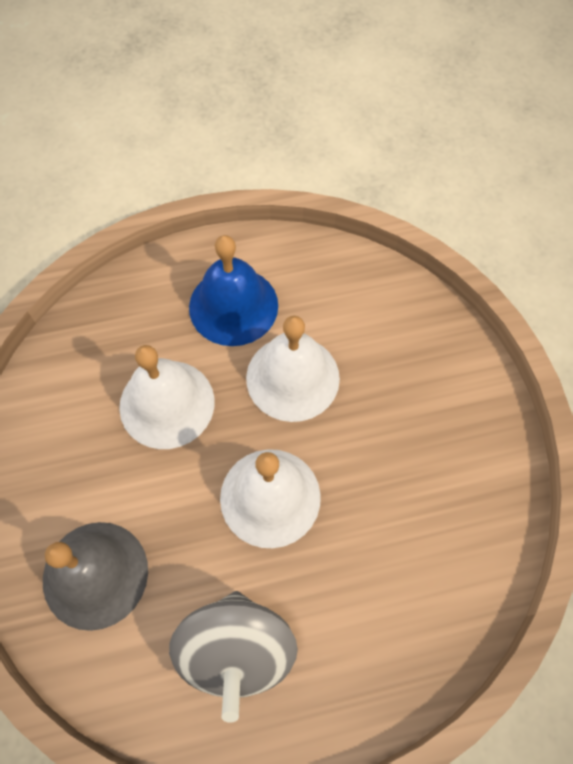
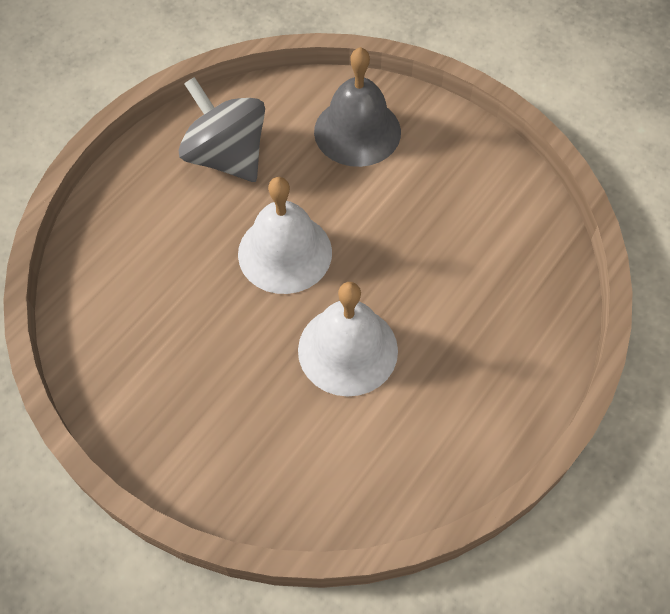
camera: 140 degrees right, 5 degrees down
white bell [119,345,215,449] -> none
blue bell [189,235,278,346] -> none

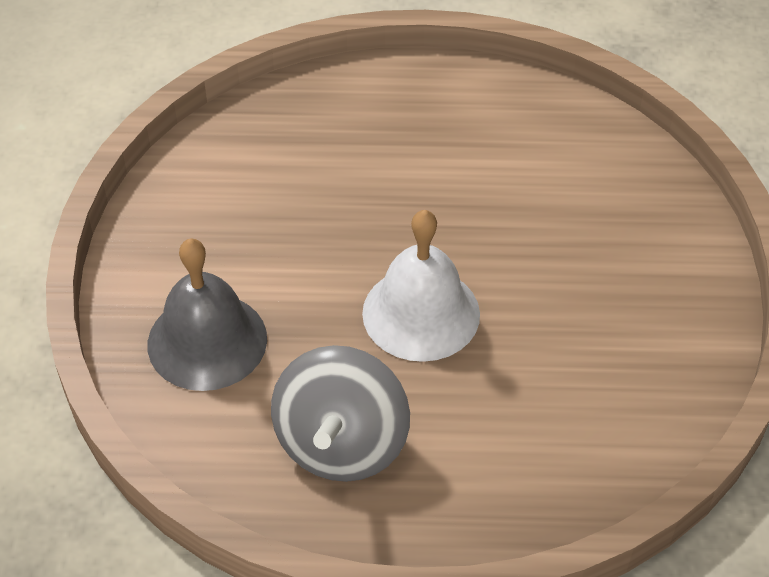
camera: 125 degrees left, 10 degrees down
white bell [298,282,398,397] -> none

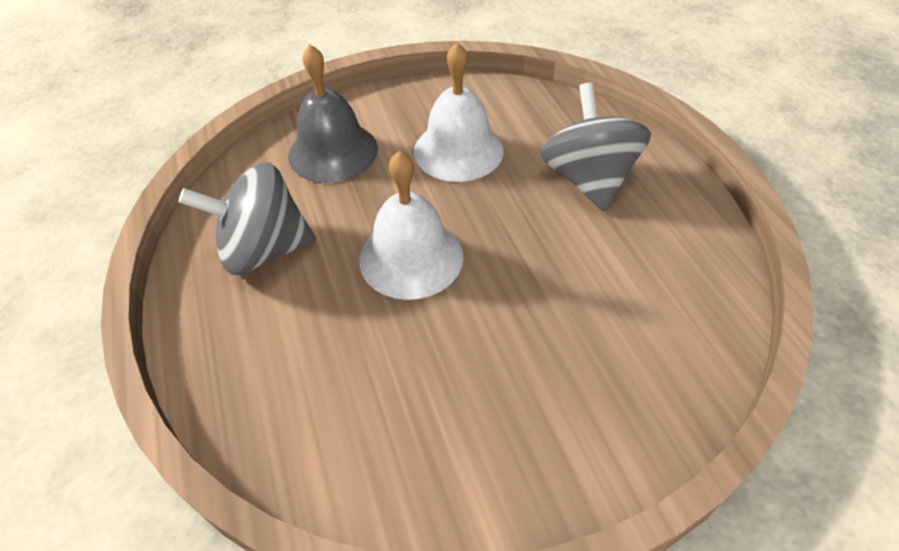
camera: 70 degrees right, 0 degrees up
none -> white bell [414,42,503,182]
none -> grey spinning top [540,83,651,211]

